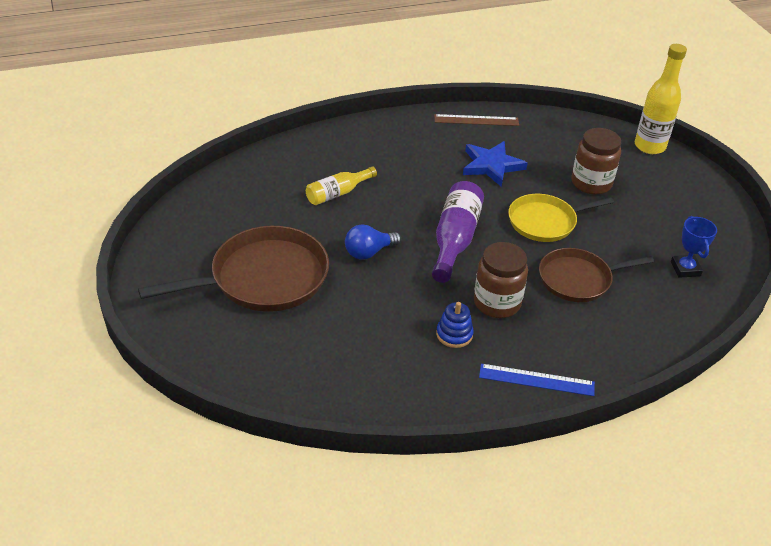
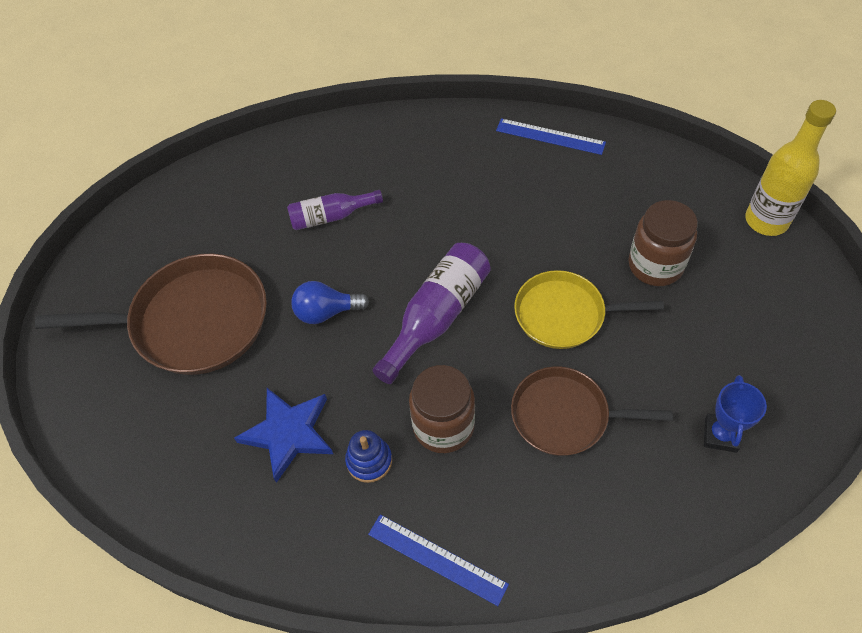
camera: 25 degrees right, 15 degrees up
yellow bottle [306,167,377,205] -> purple bottle [287,190,383,230]
brown ruler [434,114,519,126] -> blue ruler [496,118,606,155]
blue star [463,141,528,187] -> blue star moved to [234,388,333,483]

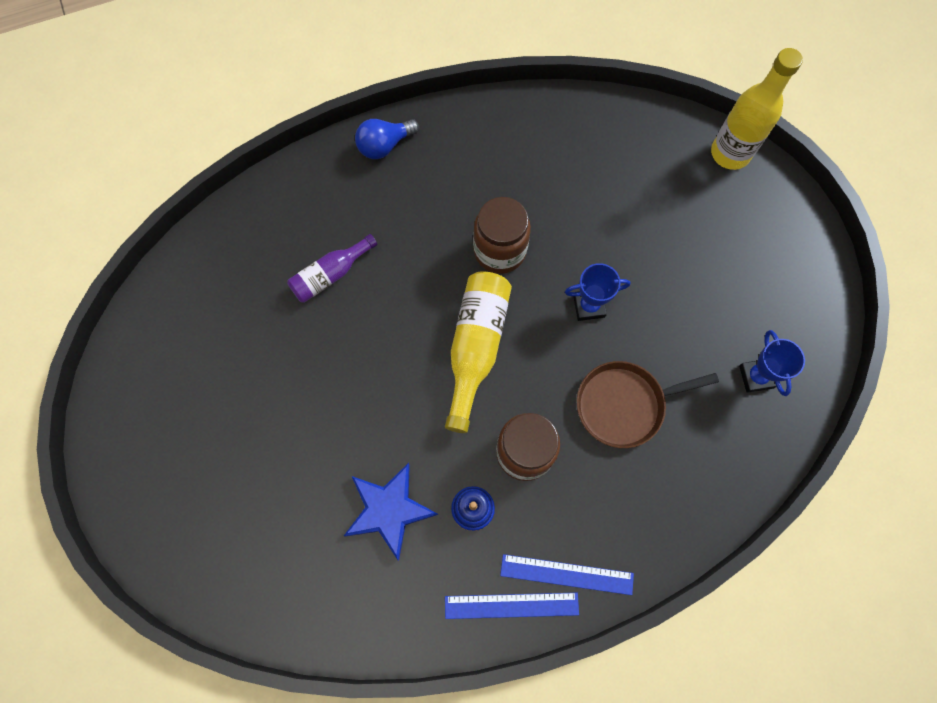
camera: 25 degrees left, 15 degrees up
brown pan [35,254,267,375] -> none
blue light bulb [291,281,369,324] -> blue light bulb moved to [355,119,419,159]
purple bottle [372,243,491,384] -> yellow bottle [445,271,512,433]
blue ruler [496,118,606,155] -> blue ruler moved to [445,593,579,619]
yellow pan [514,270,664,349] -> blue trophy [565,263,630,321]
brown jar [628,200,698,286] -> brown jar moved to [473,197,531,274]

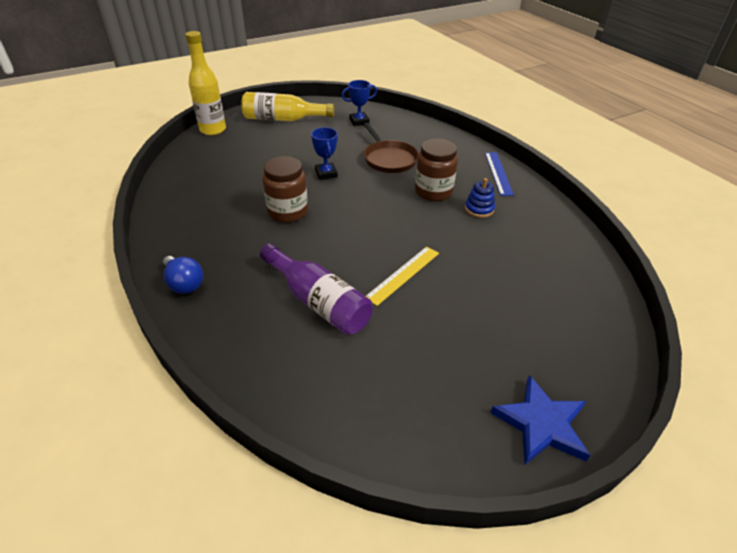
camera: 100 degrees left, 30 degrees down
purple bottle [287,234,378,303] -> purple bottle [260,244,373,335], size x1.59
blue star [344,463,438,560] -> blue star moved to [490,375,590,465]
yellow bottle [445,271,512,433] -> yellow bottle moved to [241,92,334,121]
blue ruler [445,593,579,619] -> none
none -> yellow ruler [366,247,439,306]

